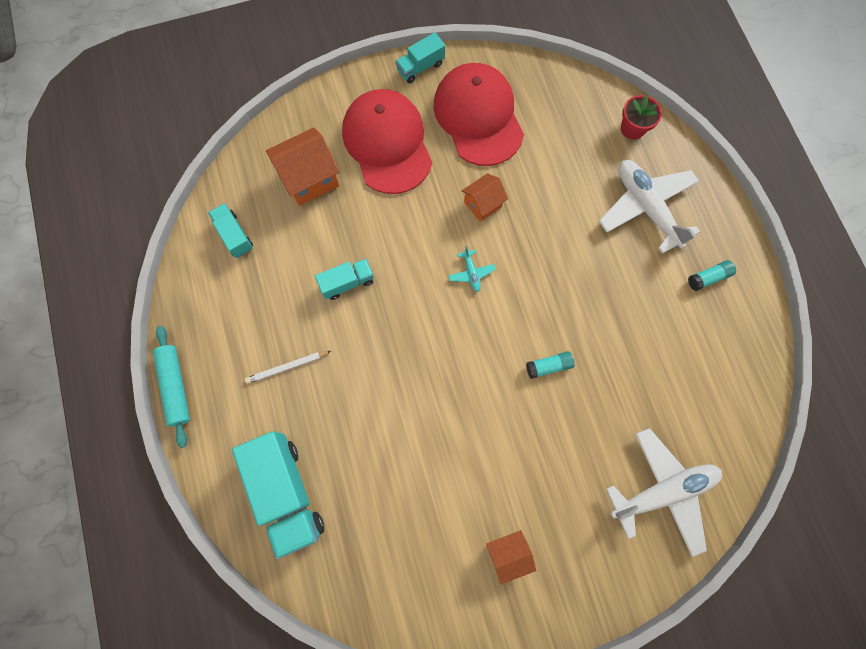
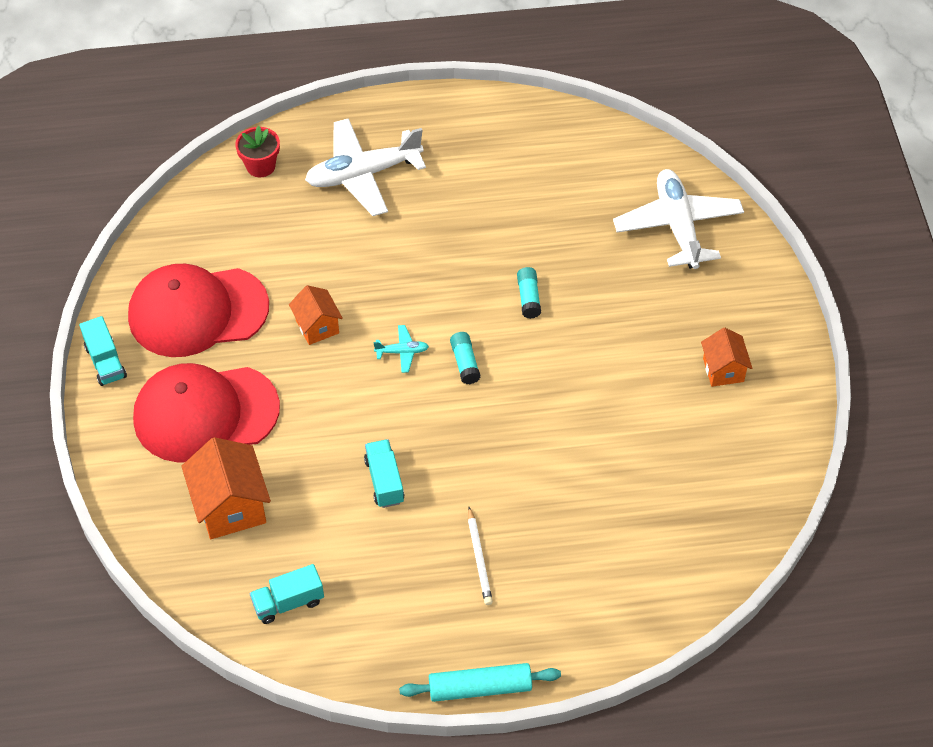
camera: 80 degrees left, 20 degrees down
turquoise truck [232,431,324,559] -> none
turquoise glue stick [688,260,736,291] -> turquoise glue stick moved to [450,332,481,384]

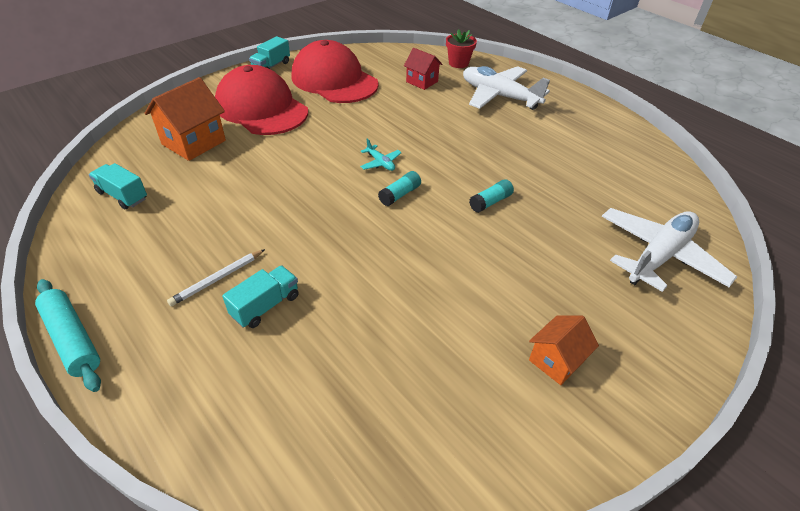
camera: 55 degrees right, 10 degrees down
orange house [289,285,343,345] -> none
turquoise truck [364,439,405,508] -> turquoise truck moved to [222,265,299,328]
none -> red house [404,48,443,90]

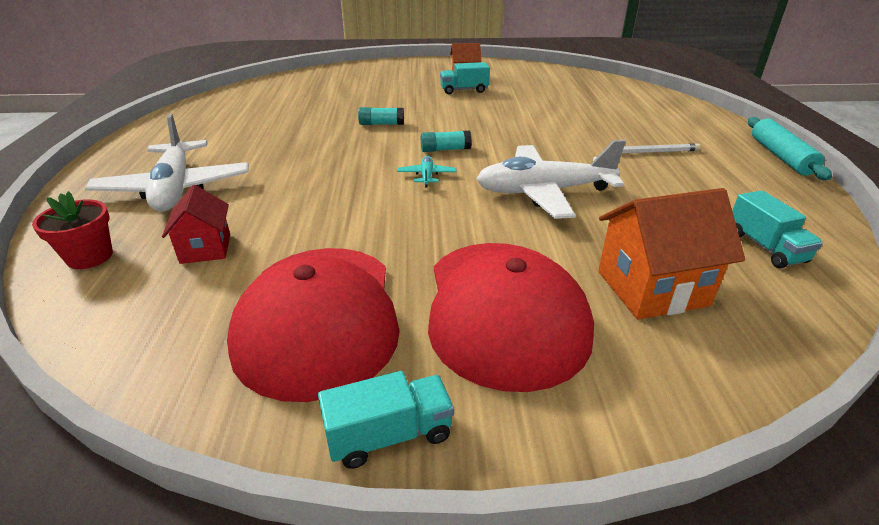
camera: 140 degrees left, 10 degrees down
turquoise truck [222,265,299,328] -> turquoise truck moved to [440,62,490,94]
white plane [602,208,737,292] -> white plane moved to [476,140,626,219]

